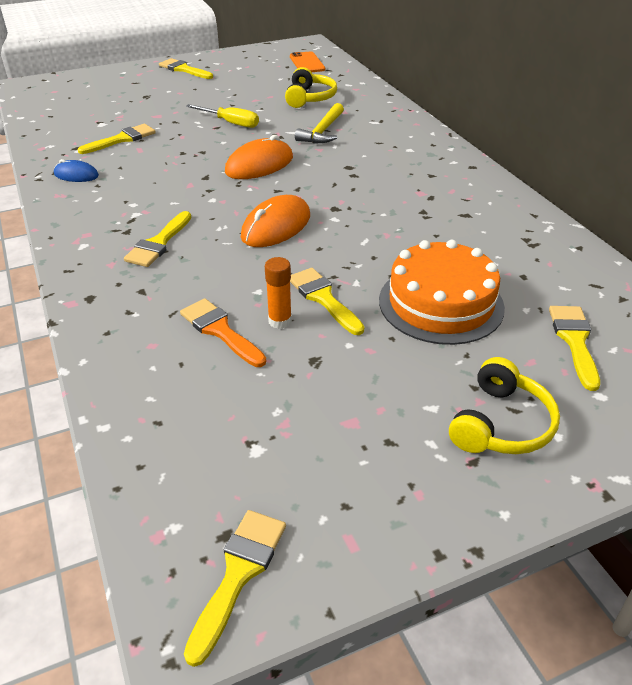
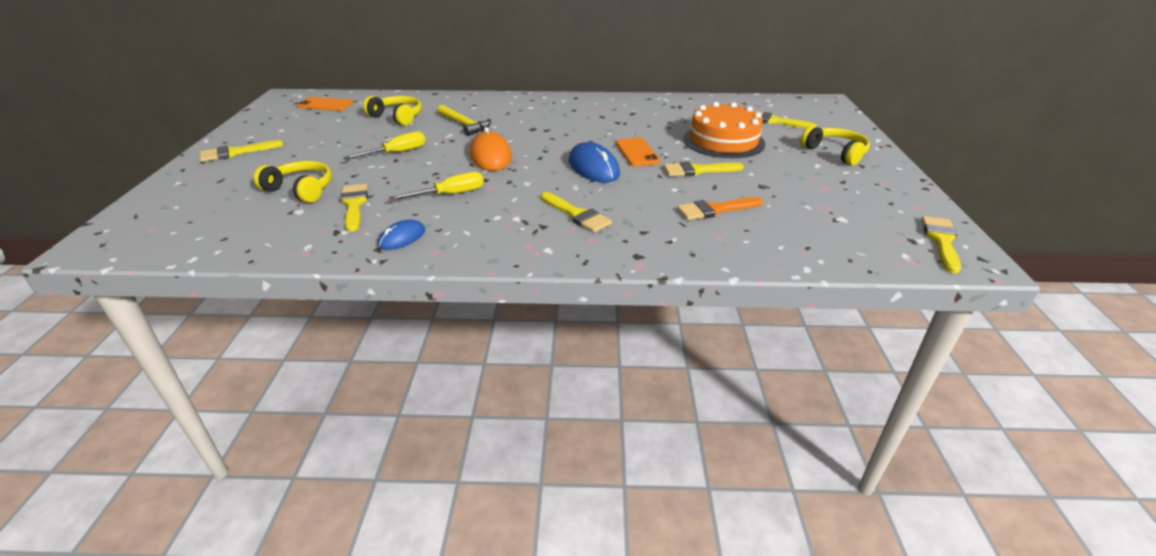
camera: 65 degrees left, 5 degrees down
yellow brush [184,510,286,667] -> yellow brush turned 60 degrees clockwise [921,216,961,274]
orange mouse [241,195,310,247] -> blue mouse [569,142,620,183]
orange glue stick [265,257,292,329] -> none
none -> yellow headphones [253,161,332,203]
none -> yellow screwdriver [389,172,484,200]
none -> orange phone [616,138,660,166]

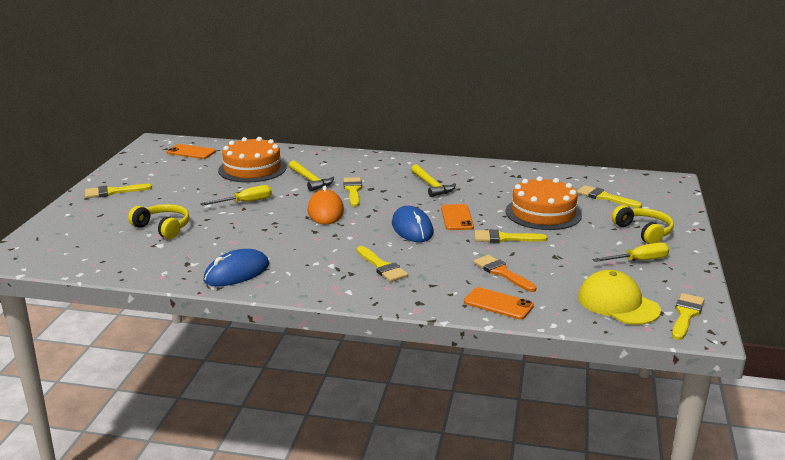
camera: 10 degrees right, 10 degrees down
yellow brush [340,184,368,232] -> yellow brush moved to [343,177,362,207]
yellow headphones [363,96,422,126] -> orange cake [218,137,286,182]
blue mouse [378,220,425,250] -> blue mouse [203,249,269,286], size x1.69
yellow screwdriver [389,172,484,200] -> yellow screwdriver moved to [592,243,669,262]
orange brush [677,197,763,220] -> orange brush turned 60 degrees clockwise [473,255,537,292]
none -> yellow hammer [411,164,456,197]
none -> orange phone [464,287,534,320]
none -> yellow cap [578,270,661,325]

